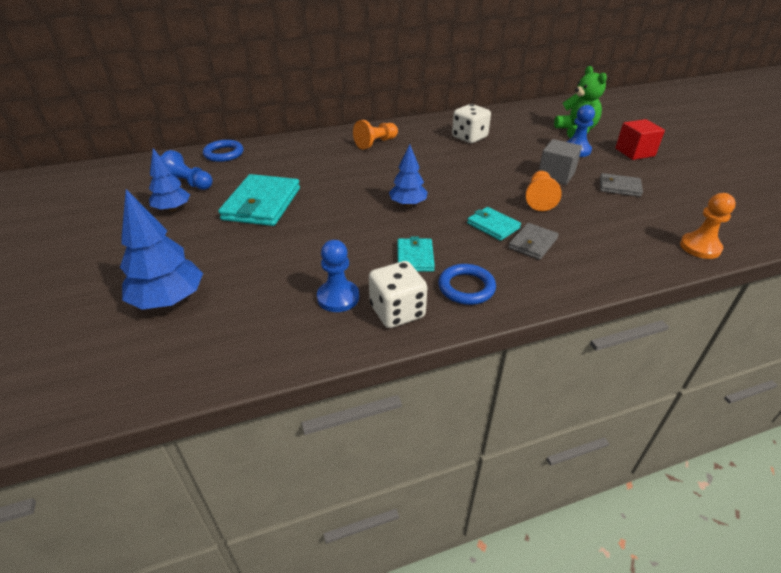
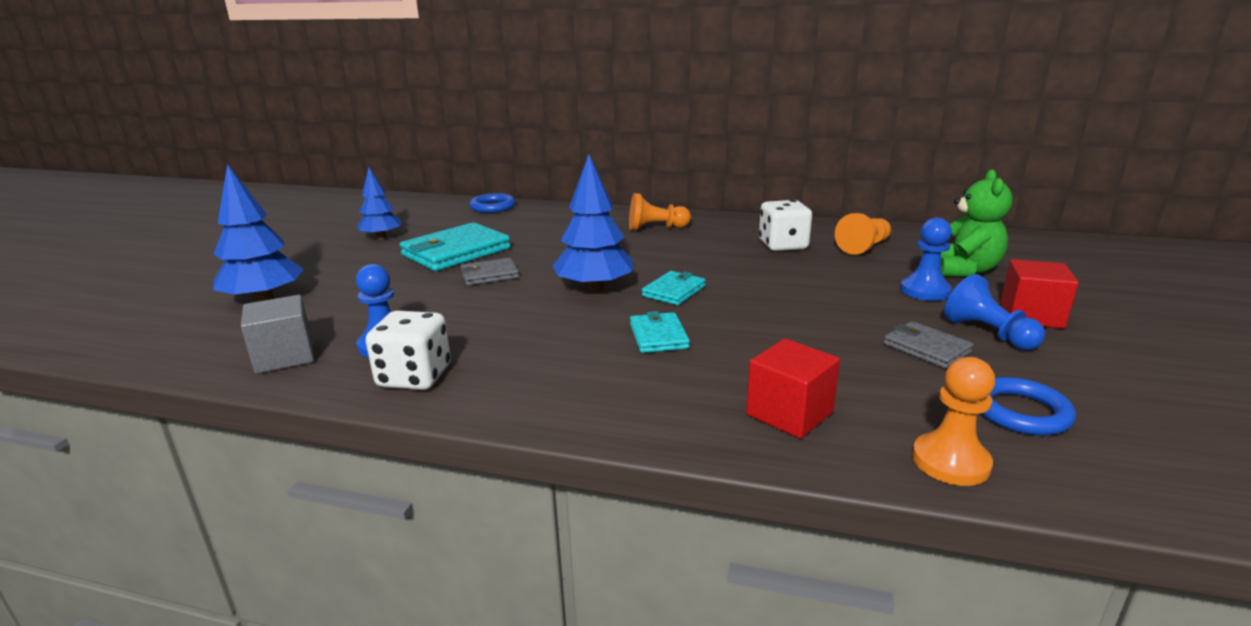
camera: 35 degrees right, 15 degrees down
blue pawn [161,150,213,190] -> blue pawn moved to [944,274,1045,350]
blue tree [389,144,428,207] -> blue tree [553,154,634,293], size x1.54
turquoise wallet [397,236,435,272] -> turquoise wallet moved to [642,271,706,305]
blue ring [438,264,496,305] -> blue ring moved to [981,377,1076,435]
grey wallet [508,223,559,260] -> grey wallet moved to [460,258,519,285]
orange pawn [526,171,562,211] -> orange pawn moved to [835,213,891,255]
grey cube [539,139,582,185] -> grey cube moved to [241,295,314,374]
none -> red cube [746,338,840,439]

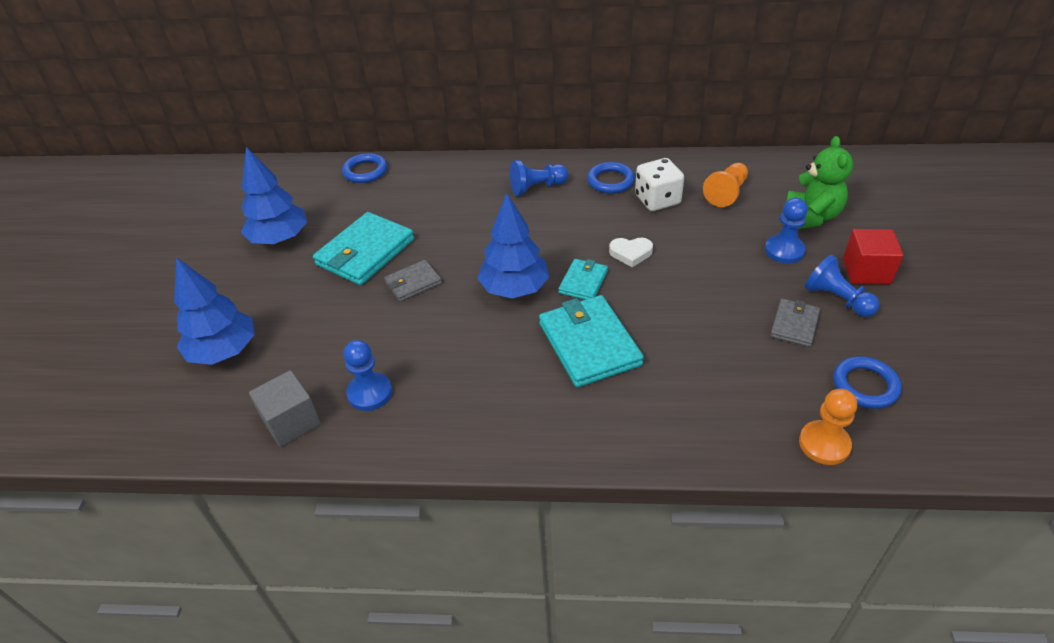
camera: 10 degrees left, 20 degrees up
blue tree [357,167,402,239] -> blue tree [241,147,307,244], size x1.54
white dice [366,310,451,390] -> none
orange pawn [629,193,691,231] -> blue pawn [510,160,568,196]
turquoise wallet [630,311,690,353] -> turquoise wallet [539,295,644,387], size x1.83
red cube [746,338,840,439] -> none
grey wallet [884,321,974,368] -> grey wallet turned 75 degrees clockwise [770,299,820,347]
none -> blue ring [587,162,635,194]
none -> white heart [609,238,653,267]

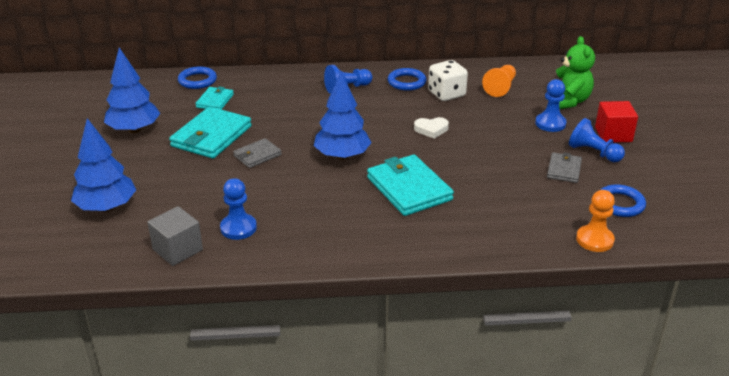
camera: 10 degrees left, 10 degrees down
turquoise wallet [558,259,608,300] -> turquoise wallet moved to [195,86,234,110]

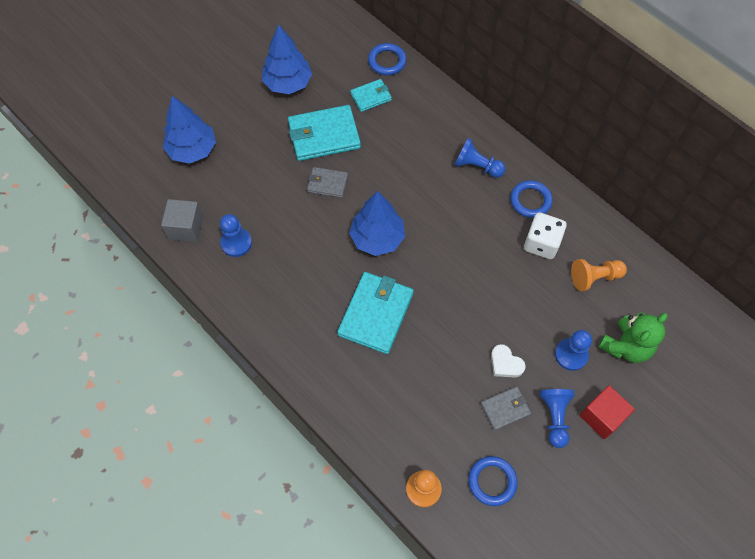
camera: 50 degrees right, 30 degrees up
white heart [414,117,449,139] -> white heart moved to [491,344,526,378]

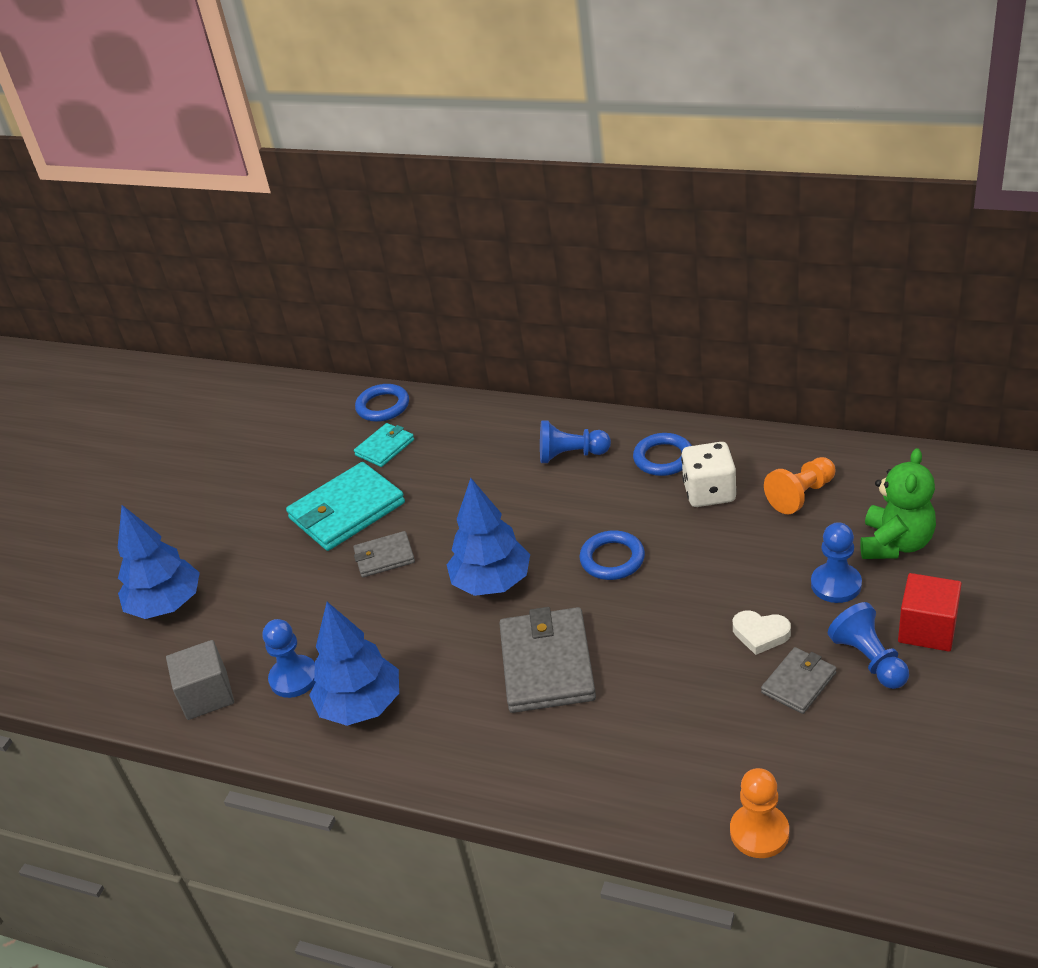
camera: 20 degrees left, 25 degrees down
blue tree [262,24,312,94] -> blue tree moved to [309,602,399,726]
turquoise wallet [337,272,414,354] -> grey wallet [499,607,596,713]
blue ring [468,456,518,506] -> blue ring moved to [579,530,645,580]

